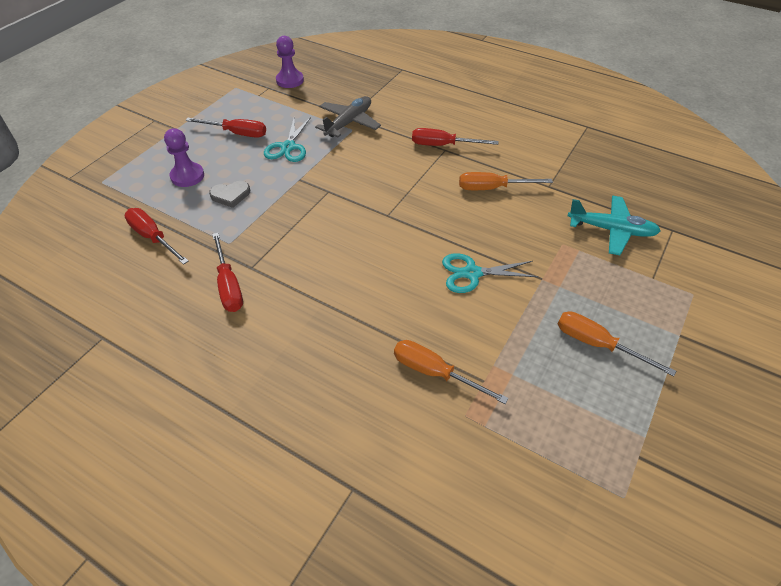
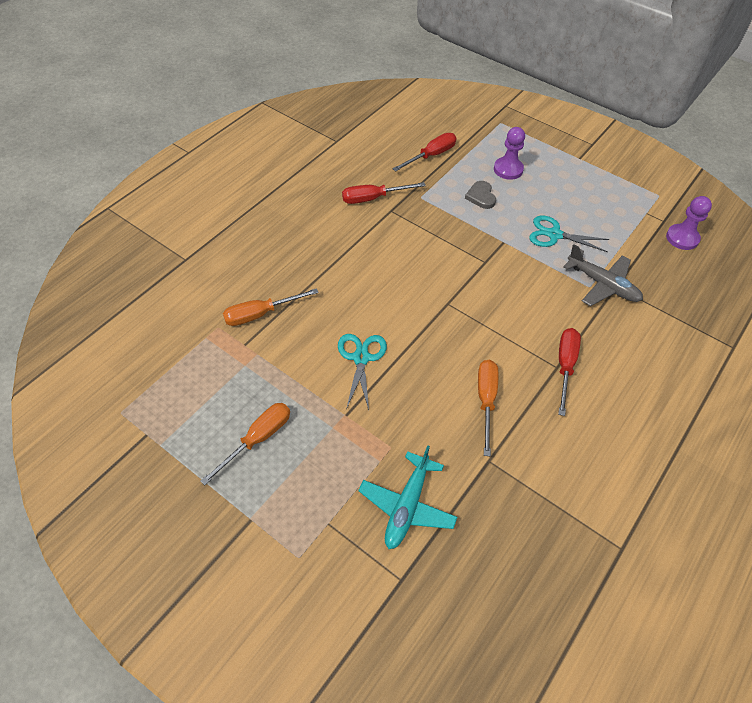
camera: 95 degrees right, 5 degrees up
red screwdriver [185,118,266,138] -> none
orange screwdriver [394,340,509,404] -> orange screwdriver turned 150 degrees counterclockwise [223,288,319,326]

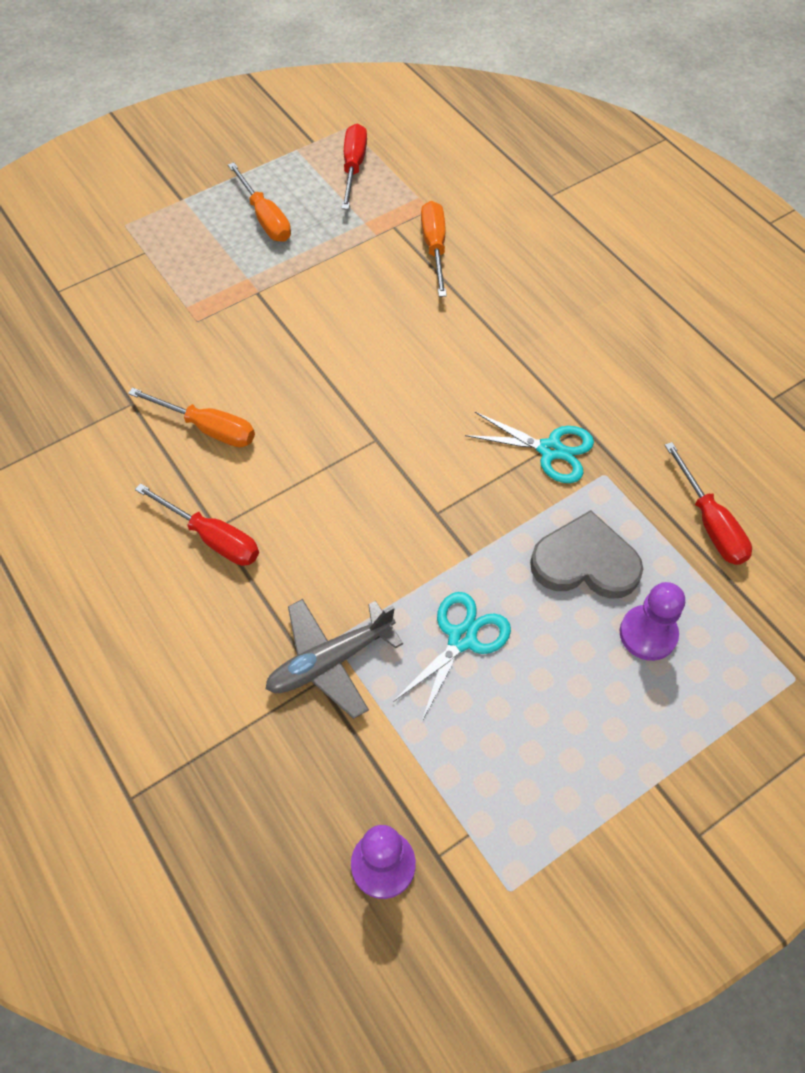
camera: 110 degrees right, 5 degrees up
turquoise scissors [338,334,387,410] -> turquoise scissors moved to [465,412,594,483]
red screwdriver [342,182,426,204] -> red screwdriver moved to [341,124,367,210]
turquoise plane [358,445,457,549] -> none
grey heart [465,181,496,209] -> grey heart [530,510,643,599], size x1.70

